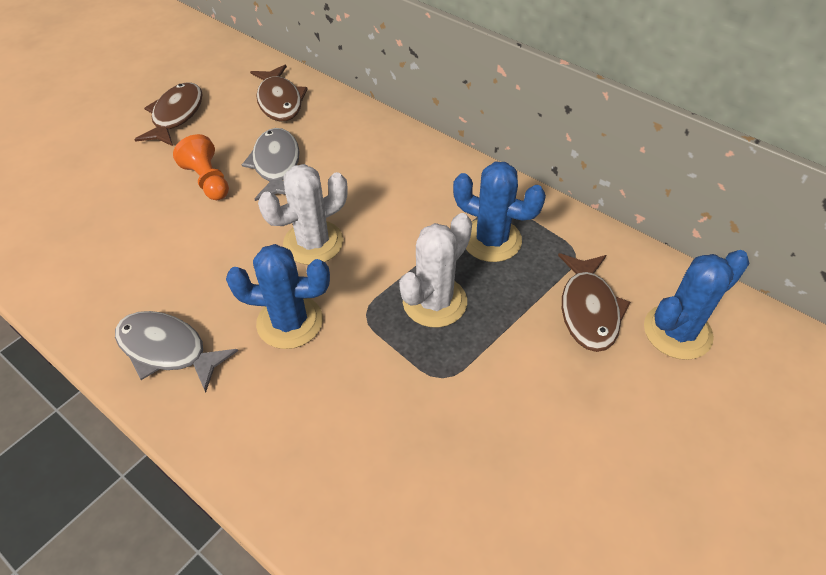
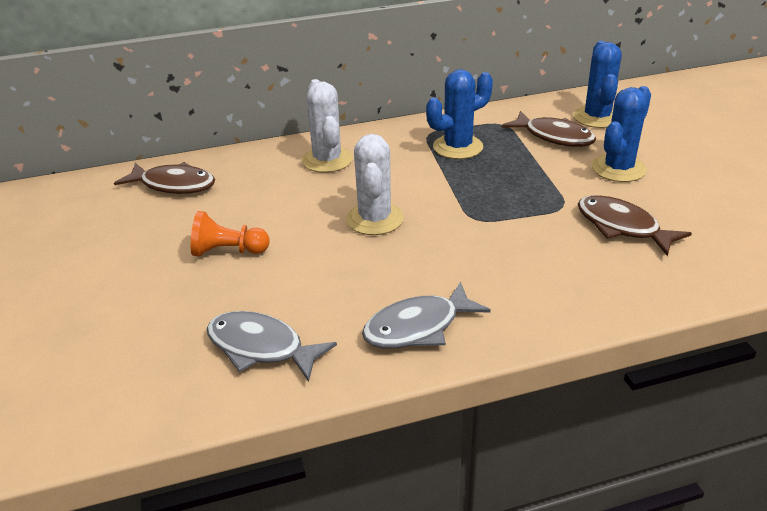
camera: 55 degrees left, 15 degrees down
brown fish [134,82,203,146] -> brown fish moved to [578,195,692,256]
blue cactus [226,244,330,349] -> blue cactus moved to [592,86,651,182]
grey fish [242,128,299,201] -> grey fish moved to [207,311,337,382]
white cactus [399,213,472,327] -> white cactus moved to [302,79,353,173]

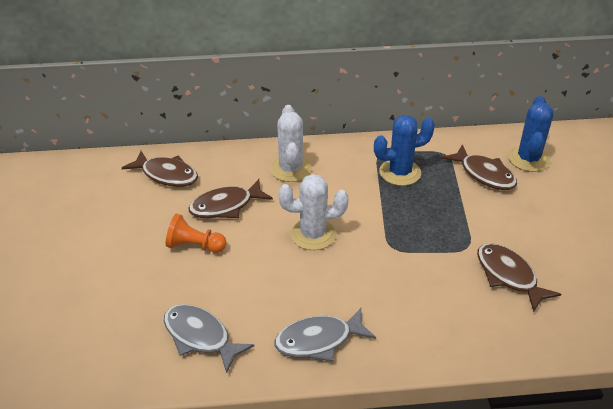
camera: 10 degrees right, 5 degrees up
white cactus [346,134,404,235] -> white cactus turned 75 degrees clockwise [278,174,349,250]
blue cactus [592,86,651,182] -> none
none -> brown fish [189,179,273,218]

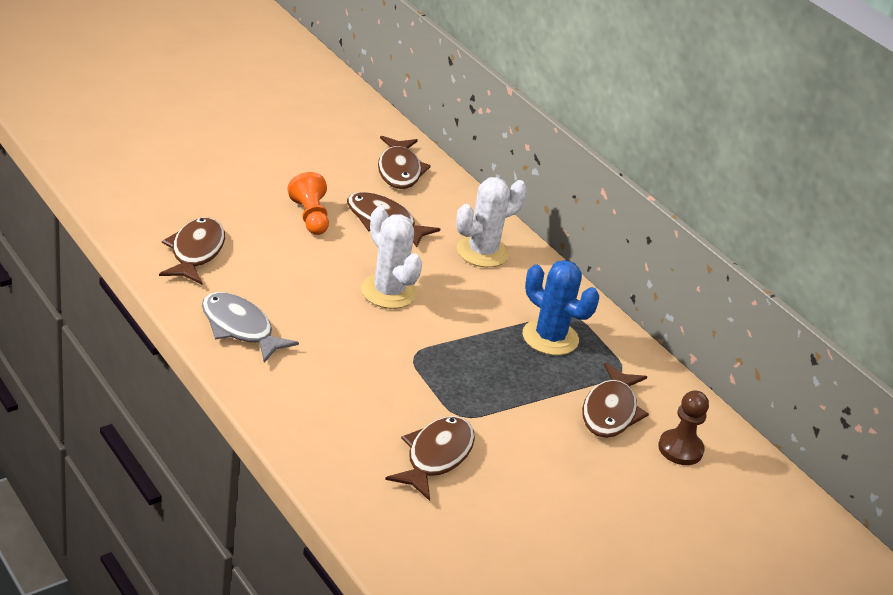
camera: 55 degrees right, 5 degrees down
grey fish [164,304,254,373] -> brown fish [159,217,225,284]
blue cactus [508,96,554,172] -> brown pawn [658,390,709,465]

